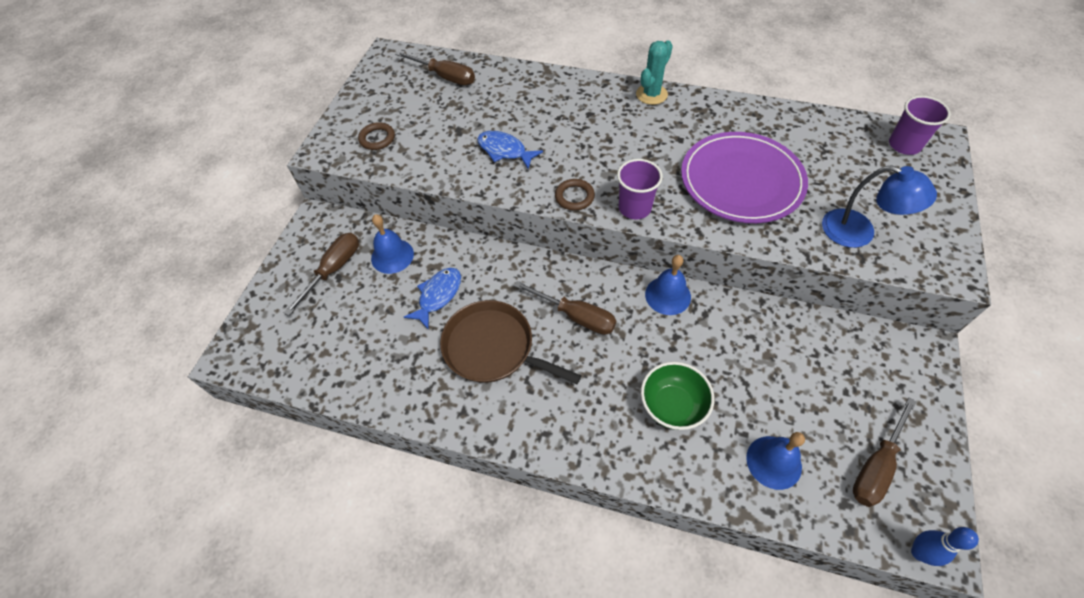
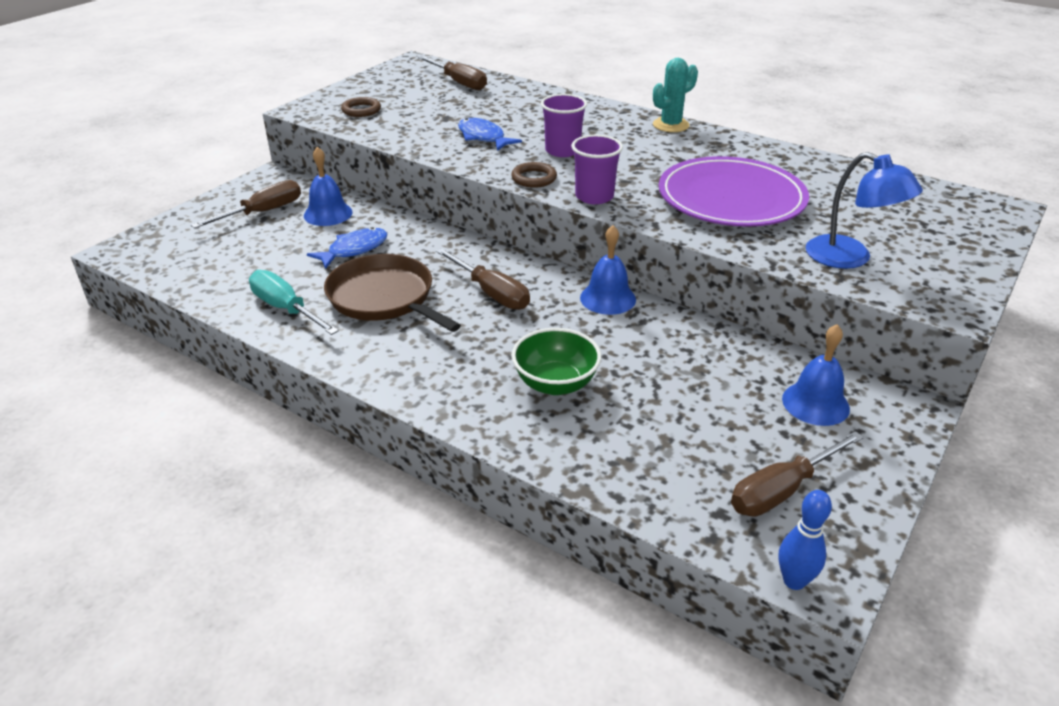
camera: 15 degrees right, 20 degrees down
blue bell [746,432,805,490] -> blue bell moved to [782,324,850,426]
purple cup [889,96,951,155] -> purple cup moved to [541,94,587,157]
none -> turquoise screwdriver [249,270,339,335]

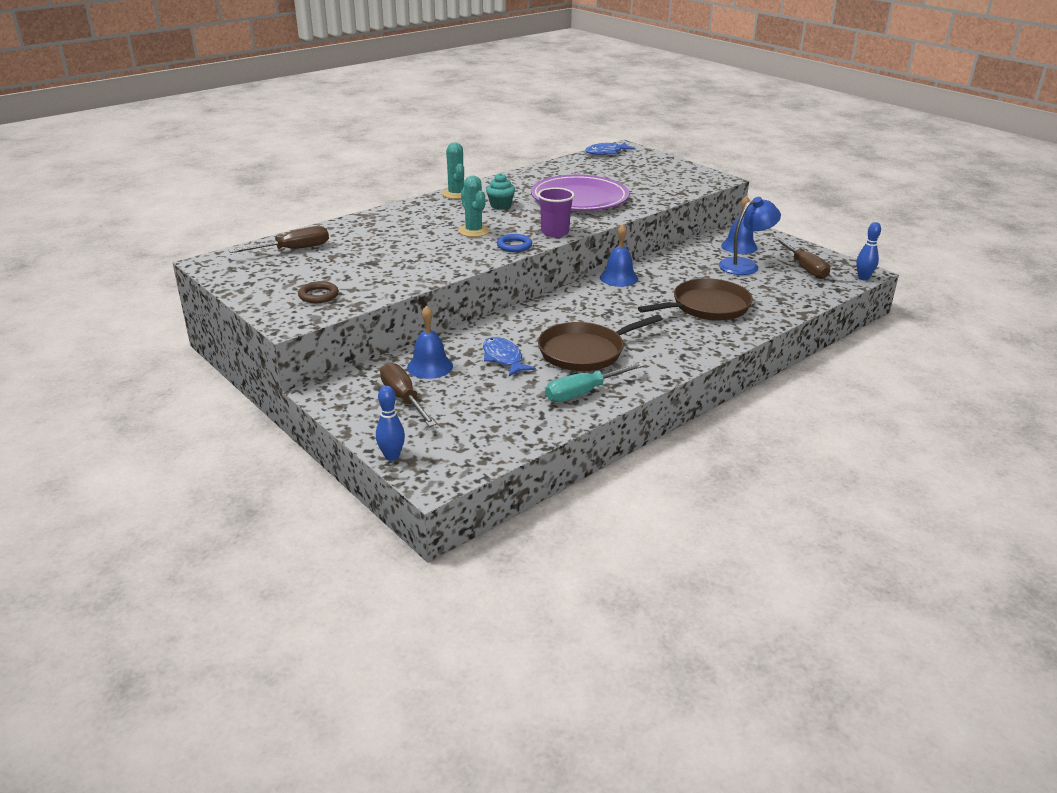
camera: 75 degrees left, 5 degrees down
brown screwdriver [436,248,530,310] -> none
blue fish [458,118,522,151] -> blue fish moved to [585,142,635,155]
brown ring [511,162,557,188] -> blue ring [497,234,532,252]
green bowl [512,328,601,395] -> brown pan [638,278,753,320]
purple cup [541,94,587,157] -> turquoise cactus [458,176,489,237]
blue lamp [806,152,923,269] -> blue lamp moved to [719,197,781,275]
none -> blue bowling pin [376,386,405,461]
none -> turquoise cupcake [486,173,515,209]

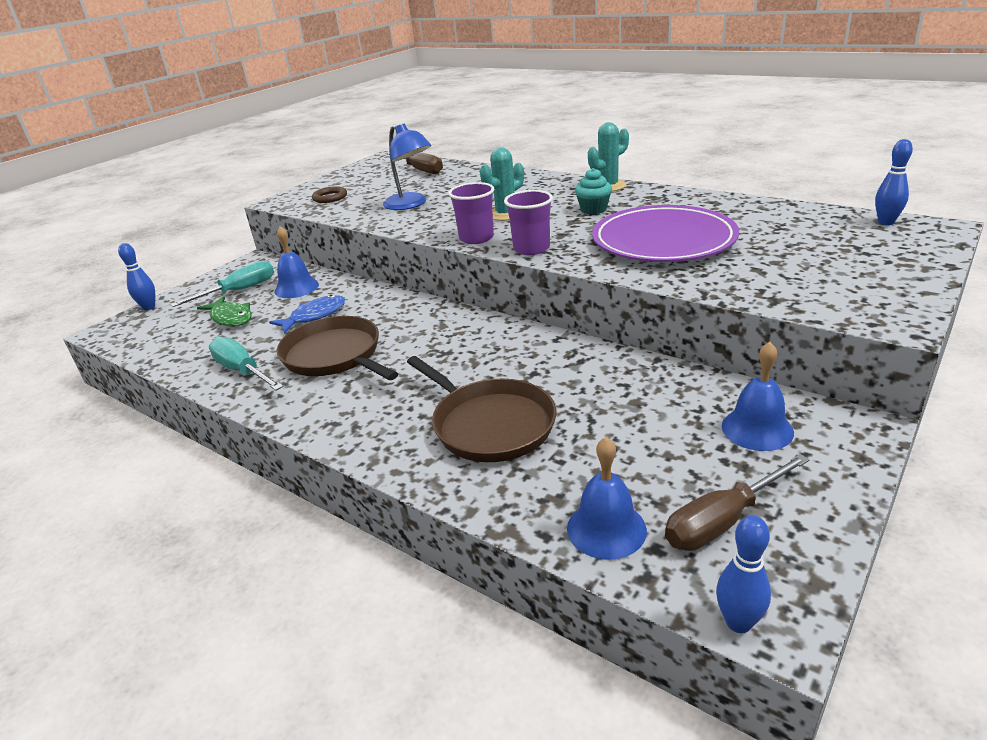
camera: 80 degrees right, 0 degrees up
brown screwdriver [380,362,436,427] -> turquoise screwdriver [170,261,274,307]
blue ring [497,234,532,252] -> purple cup [448,182,494,244]
blue fish [585,142,635,155] -> blue bowling pin [875,139,913,225]
blue bell [600,224,638,287] -> blue bell moved to [567,437,647,560]
blue lamp [719,197,781,275] -> blue lamp moved to [383,124,431,210]
none -> green fish [197,296,252,326]

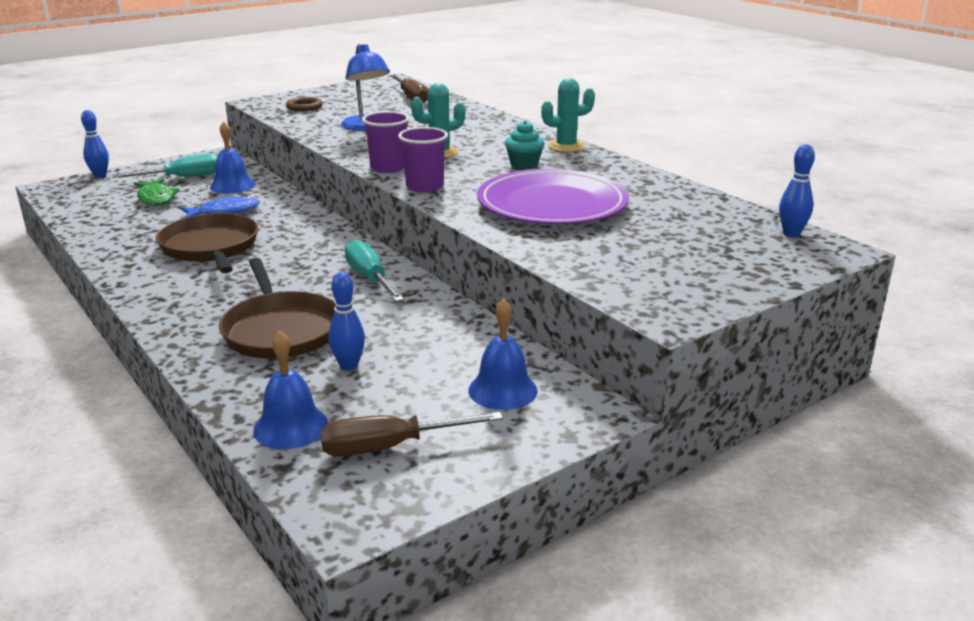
camera: 15 degrees right, 5 degrees down
turquoise screwdriver [209,336,284,390] -> turquoise screwdriver moved to [345,239,404,302]
blue bowling pin [716,515,771,633] -> blue bowling pin moved to [328,272,365,371]

